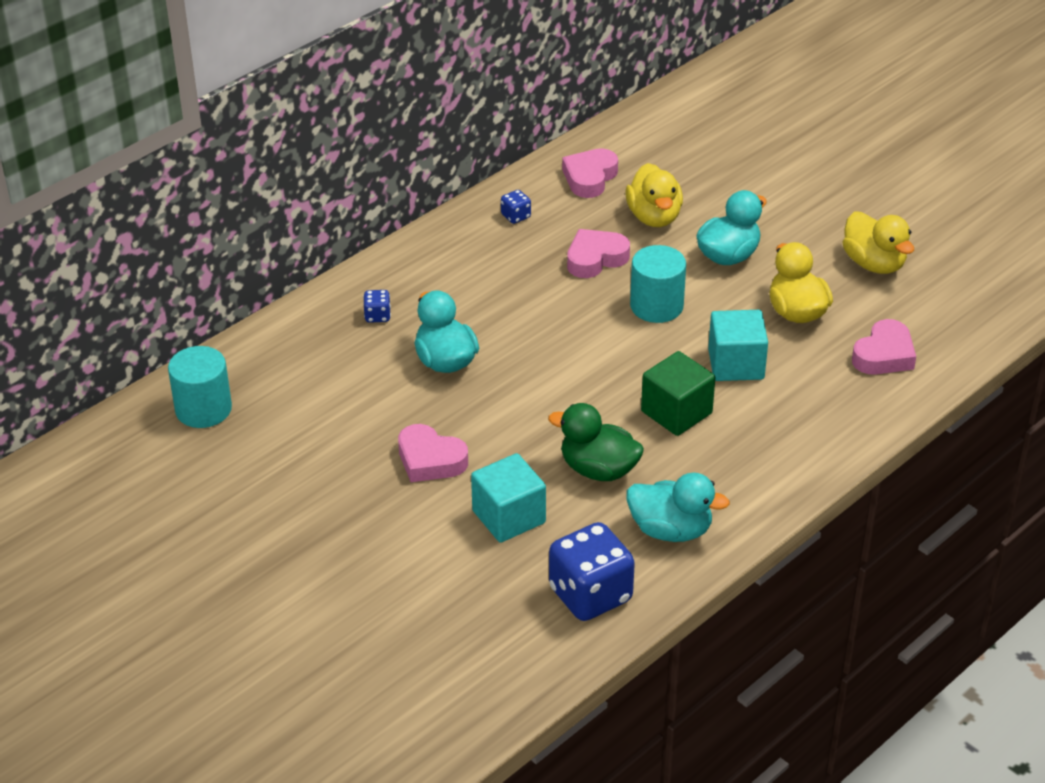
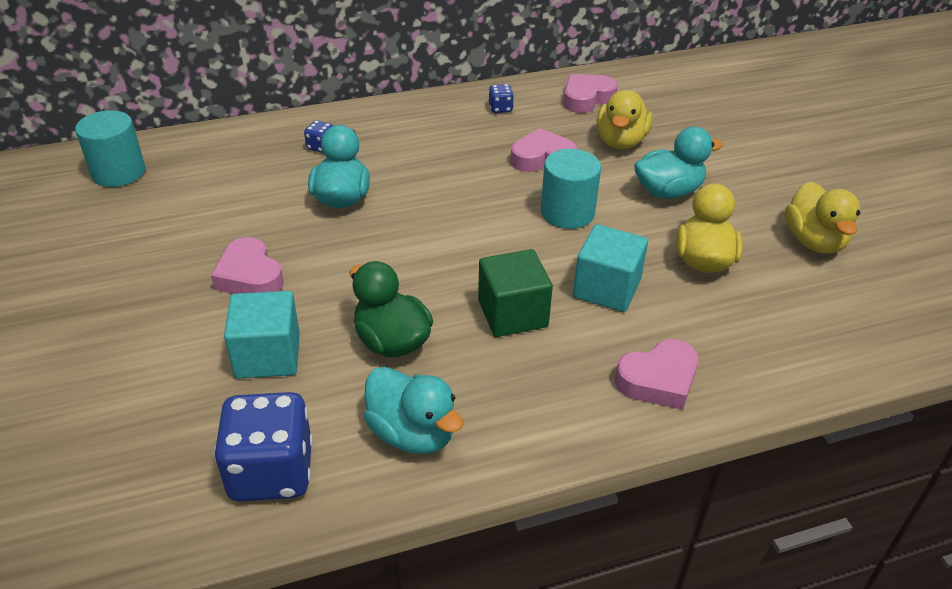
camera: 25 degrees right, 0 degrees up
pink heart [852,319,916,375] -> pink heart moved to [615,339,699,410]

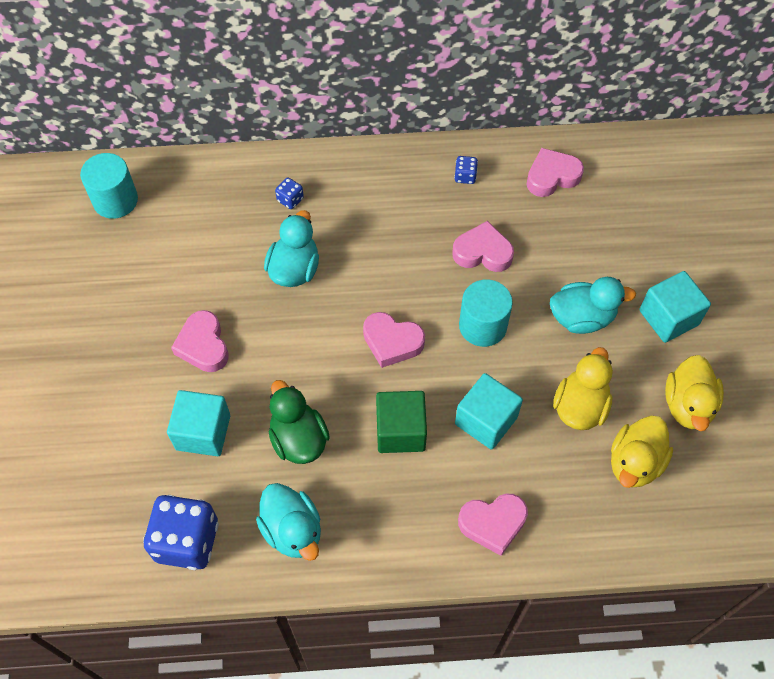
camera: 15 degrees right, 20 degrees up
yellow duck [597,90,653,149] -> yellow duck moved to [611,416,673,488]
none -> pink heart [363,312,425,368]
none -> turquoise cube [639,271,711,343]

